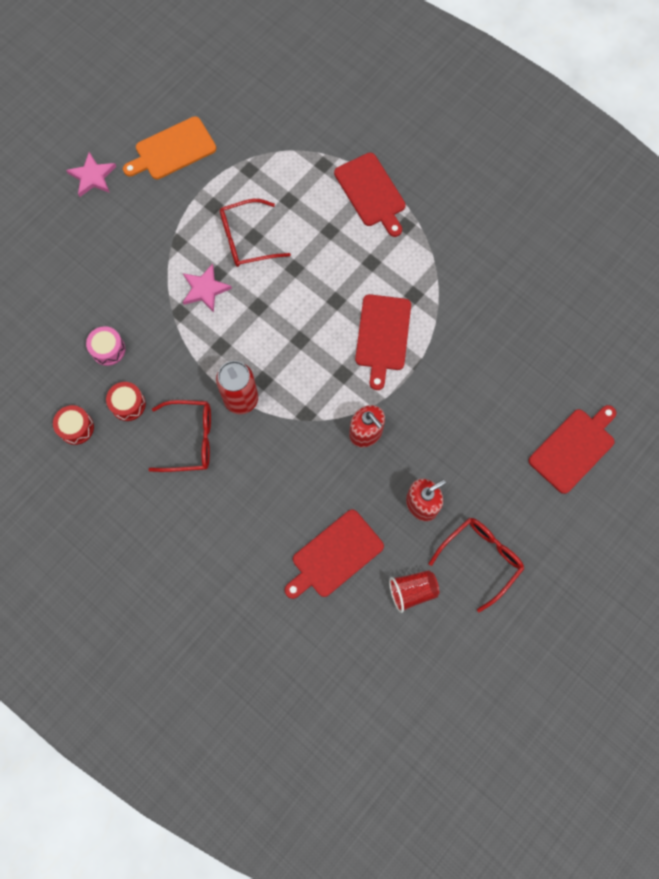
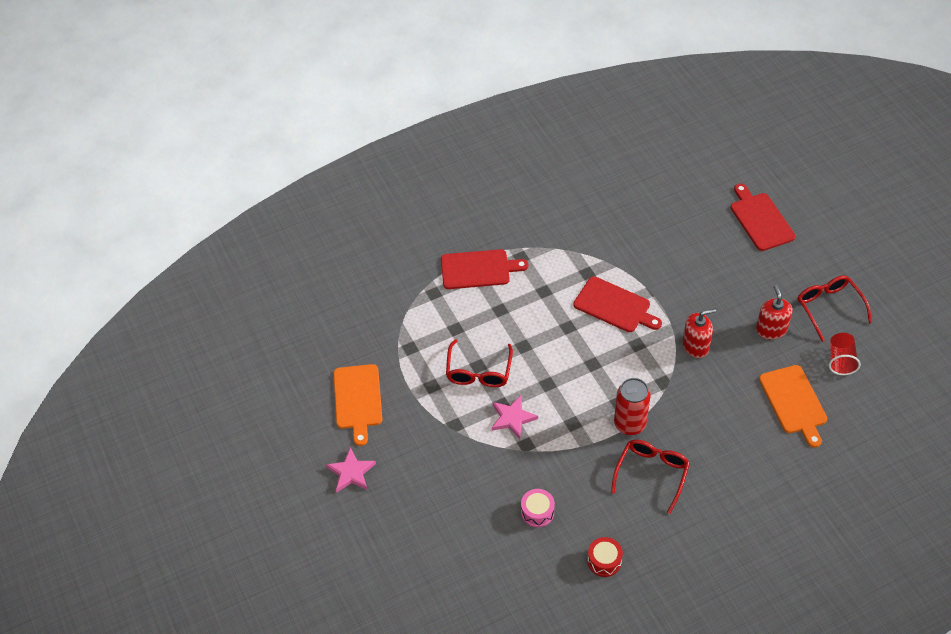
camera: 65 degrees left, 20 degrees down
red drum [106,382,146,421] -> none
red cutting board [285,509,384,599] -> orange cutting board [759,365,827,448]

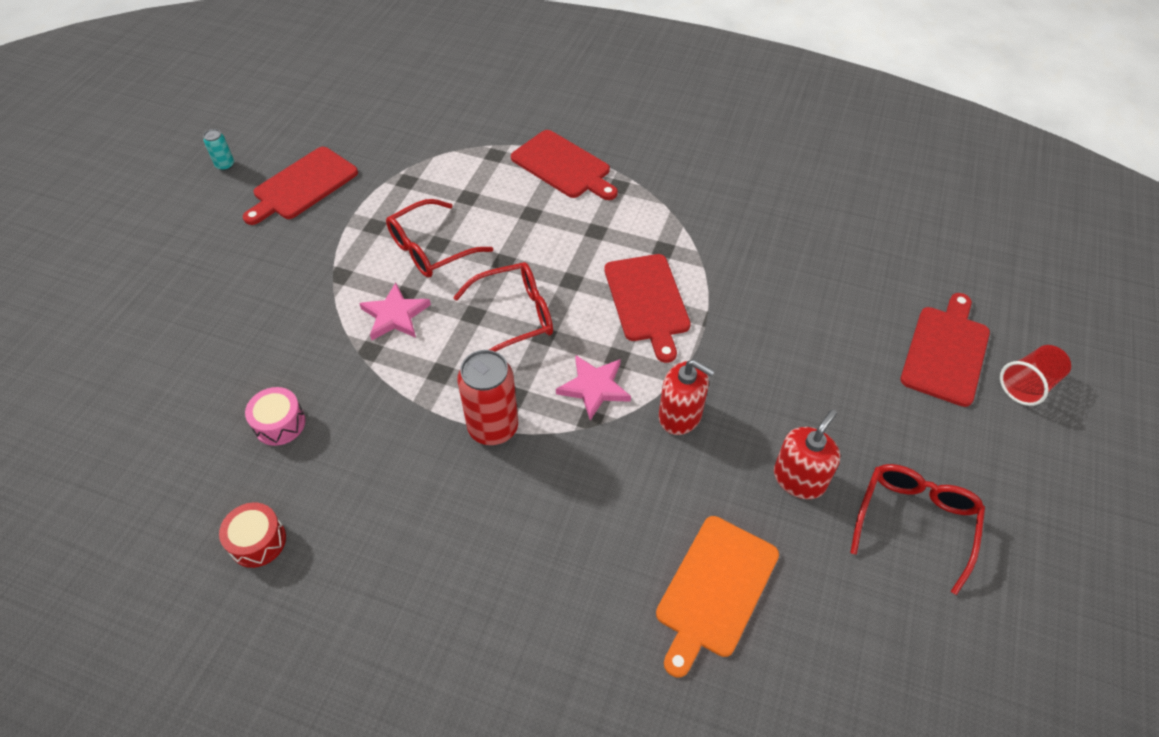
camera: 45 degrees right, 0 degrees up
pink star [326,447,376,492] -> pink star moved to [556,355,631,420]
orange cutting board [334,364,382,446] -> red cutting board [243,147,358,225]
red glasses [611,439,690,514] -> red glasses moved to [453,262,553,352]
red cup [829,333,861,375] -> red cup moved to [1000,345,1071,406]
none -> turquoise can [203,129,234,171]

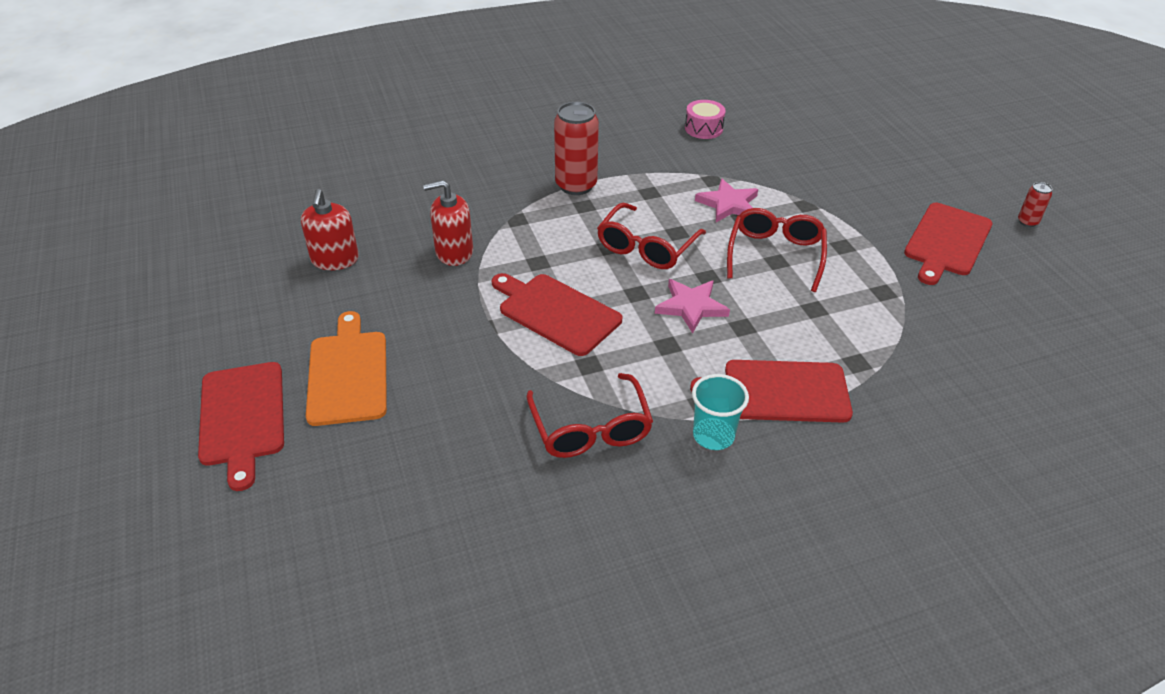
camera: 140 degrees right, 10 degrees down
turquoise can [203,129,234,171] -> red can [1018,182,1052,227]
red drum [219,503,286,568] -> none
red cutting board [243,147,358,225] -> red cutting board turned 150 degrees counterclockwise [904,203,993,285]
pink star [556,355,631,420] -> pink star moved to [655,279,730,333]
orange cutting board [656,516,779,678] -> orange cutting board moved to [306,311,387,426]
red glasses [850,464,985,595] -> red glasses moved to [527,373,653,458]
red cup [1000,345,1071,406] -> none
none -> turquoise cup [692,374,749,450]

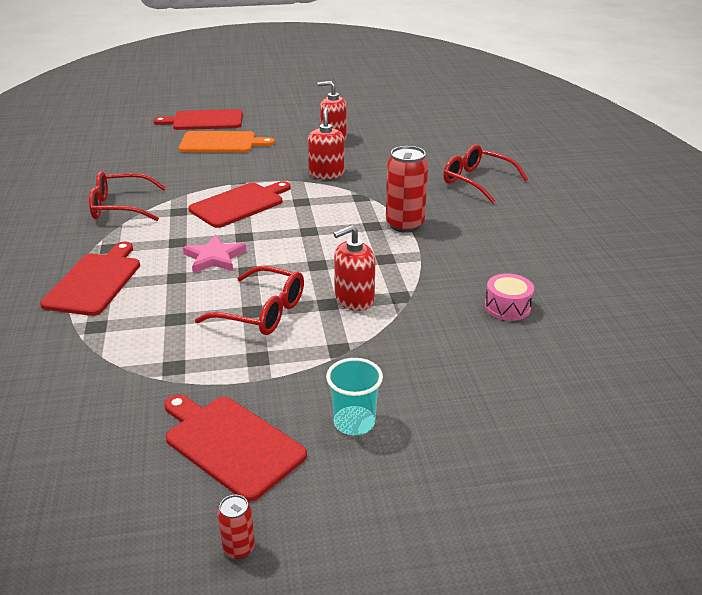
camera: 100 degrees right, 10 degrees down
red glasses [597,203,706,269] -> red glasses moved to [443,144,528,203]
turquoise cup [692,374,749,450] -> turquoise cup moved to [326,358,383,435]
pink star [695,178,758,222] -> red soap dispenser [333,225,375,311]

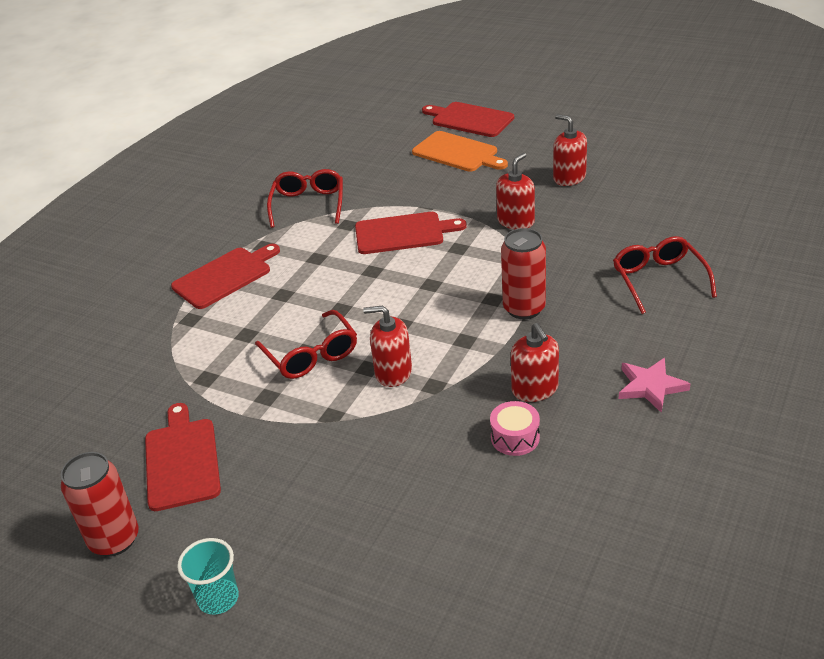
camera: 40 degrees right, 5 degrees up
red glasses [89,171,166,221] -> red glasses turned 60 degrees clockwise [267,169,343,228]
pink star [183,235,246,273] -> pink star moved to [619,358,690,413]
red can [218,495,255,559] -> red can [61,452,139,557], size x2.08
turquoise cup [326,358,383,435] -> turquoise cup moved to [177,538,239,615]
none -> red soap dispenser [511,323,559,402]

